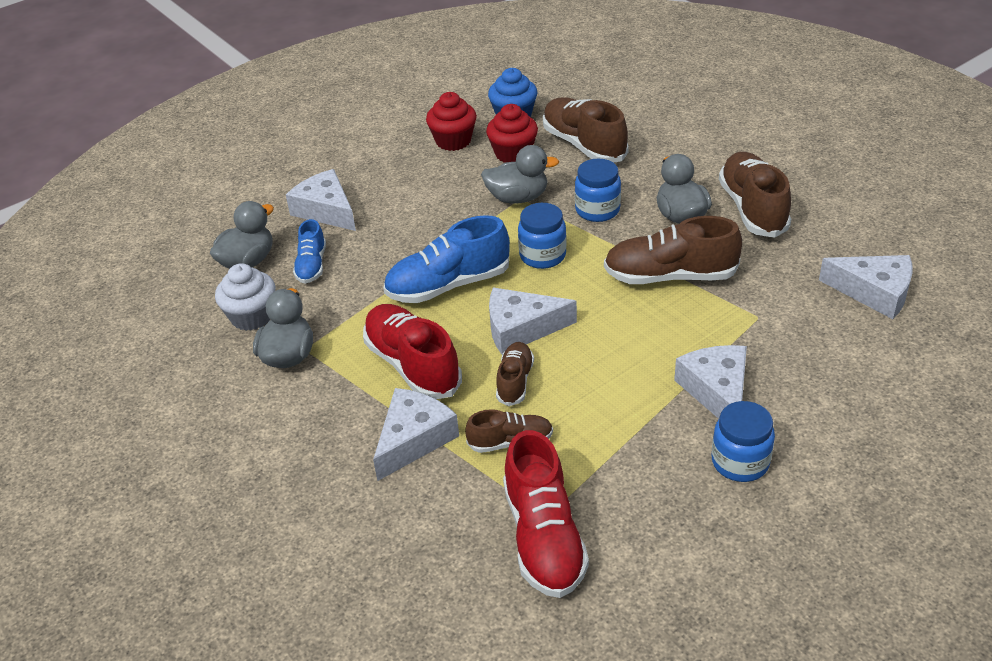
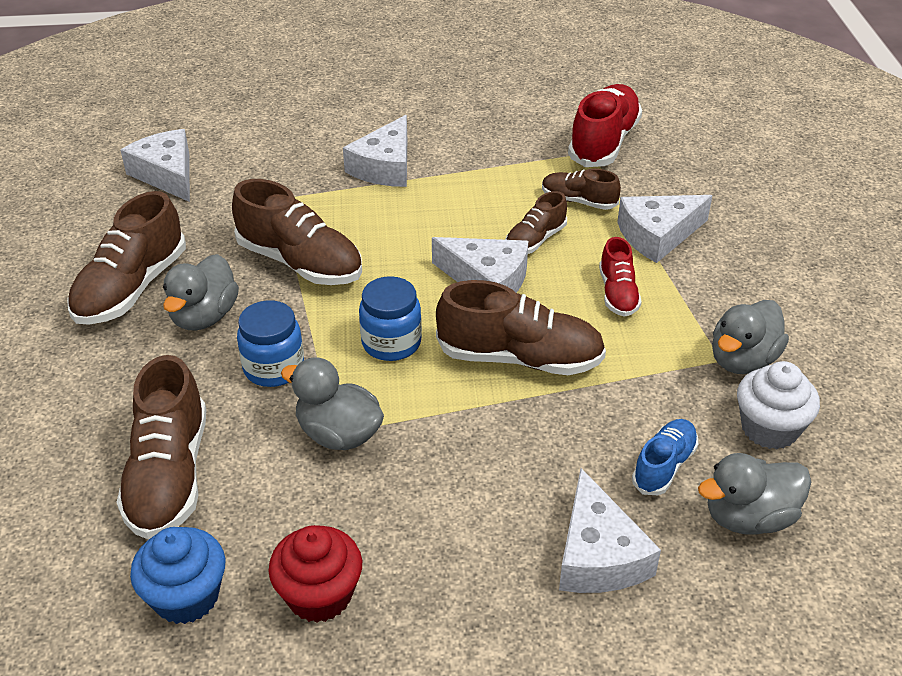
camera: 150 degrees left, 0 degrees up
red shoe [363,304,462,399] -> red shoe [599,237,642,317], size x0.56
blue shoe [383,215,510,303] -> brown shoe [436,280,606,375]
red cupcake [486,104,538,163] -> none
blue jar [712,401,775,482] -> none

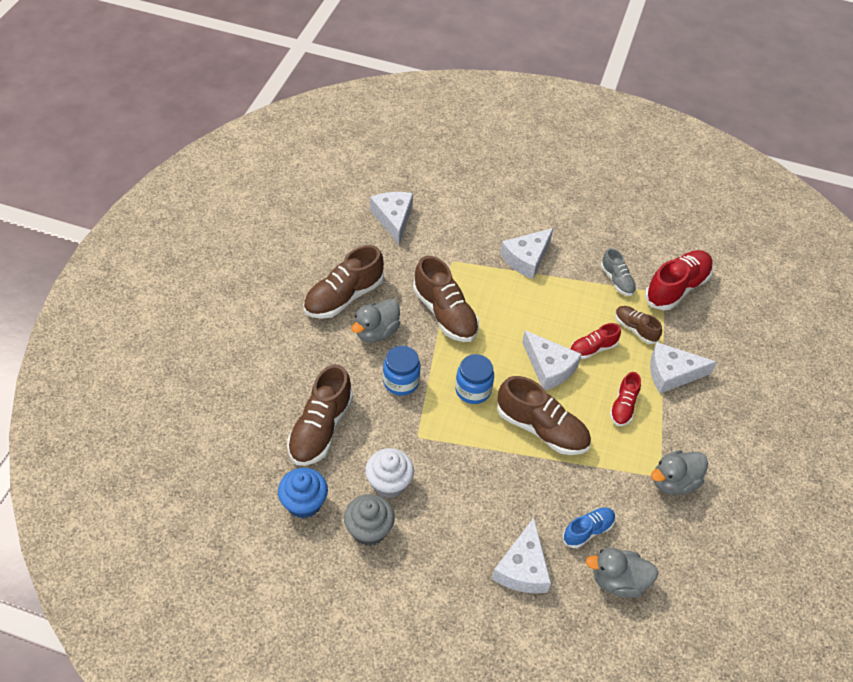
camera: 20 degrees right, 10 degrees up
red cupcake [268,525,362,623] -> grey cupcake [344,494,395,546]
grey duck [281,357,384,450] -> none
brown shoe [505,191,567,254] -> red shoe [570,323,621,359]
white cupcake [737,361,820,449] -> white cupcake moved to [365,448,414,498]
none -> grey shoe [601,248,636,296]

